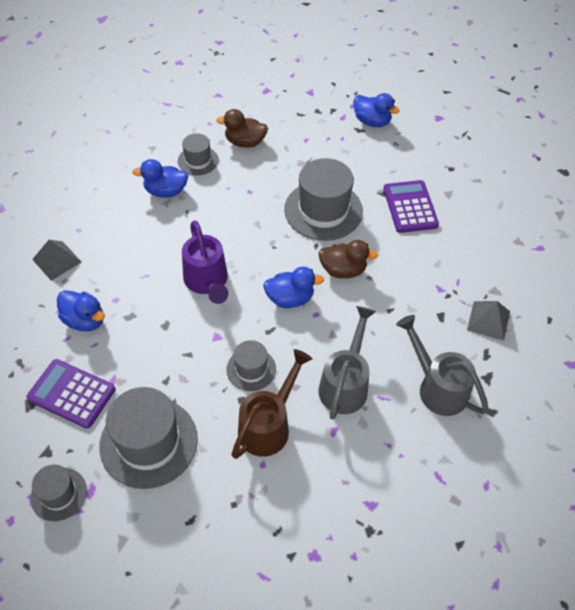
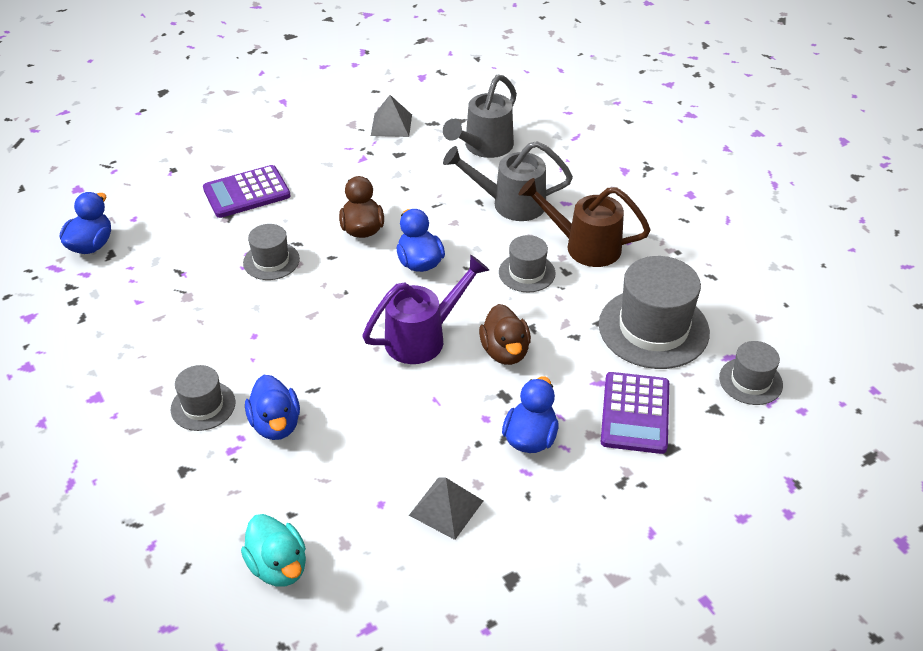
camera: 105 degrees left, 10 degrees down
brown duck [216,109,268,148] -> brown duck moved to [479,304,531,365]
grey hat [284,158,363,241] -> grey hat [243,224,300,280], size x0.54
none -> turquoise duck [241,514,306,587]

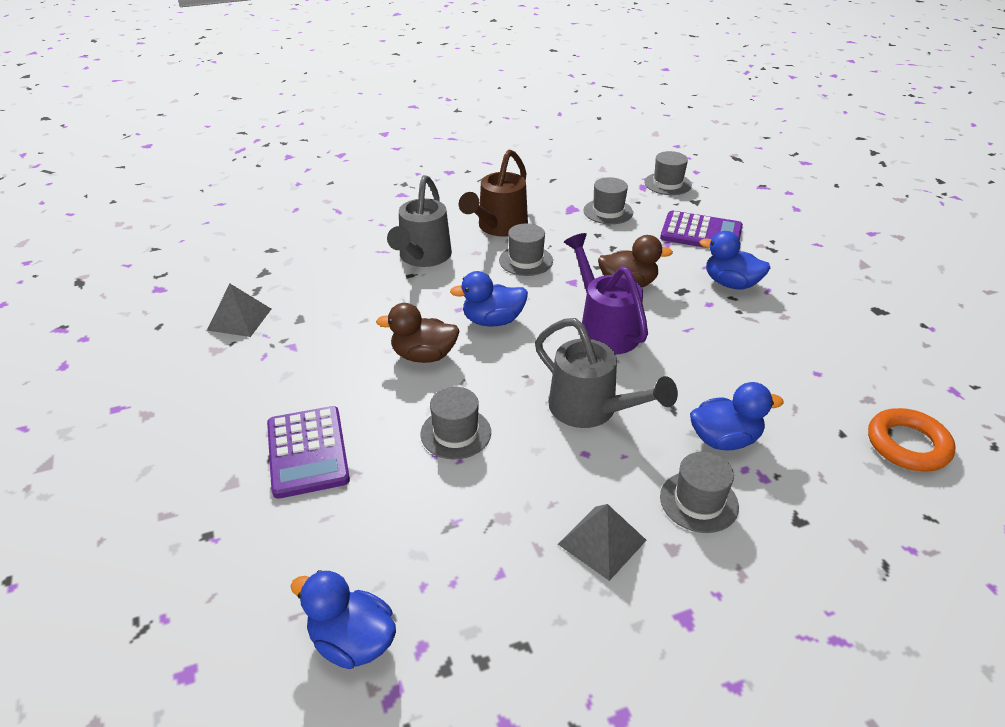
camera: 80 degrees left, 5 degrees down
turquoise duck [241,514,306,587] -> orange ring [868,408,956,472]
grey pyramid [409,478,483,540] -> grey pyramid moved to [558,504,646,581]
grey watering can [443,75,517,158] -> grey watering can moved to [535,318,678,428]
grey hat [599,256,710,369] -> grey hat [583,177,633,224], size x0.54

